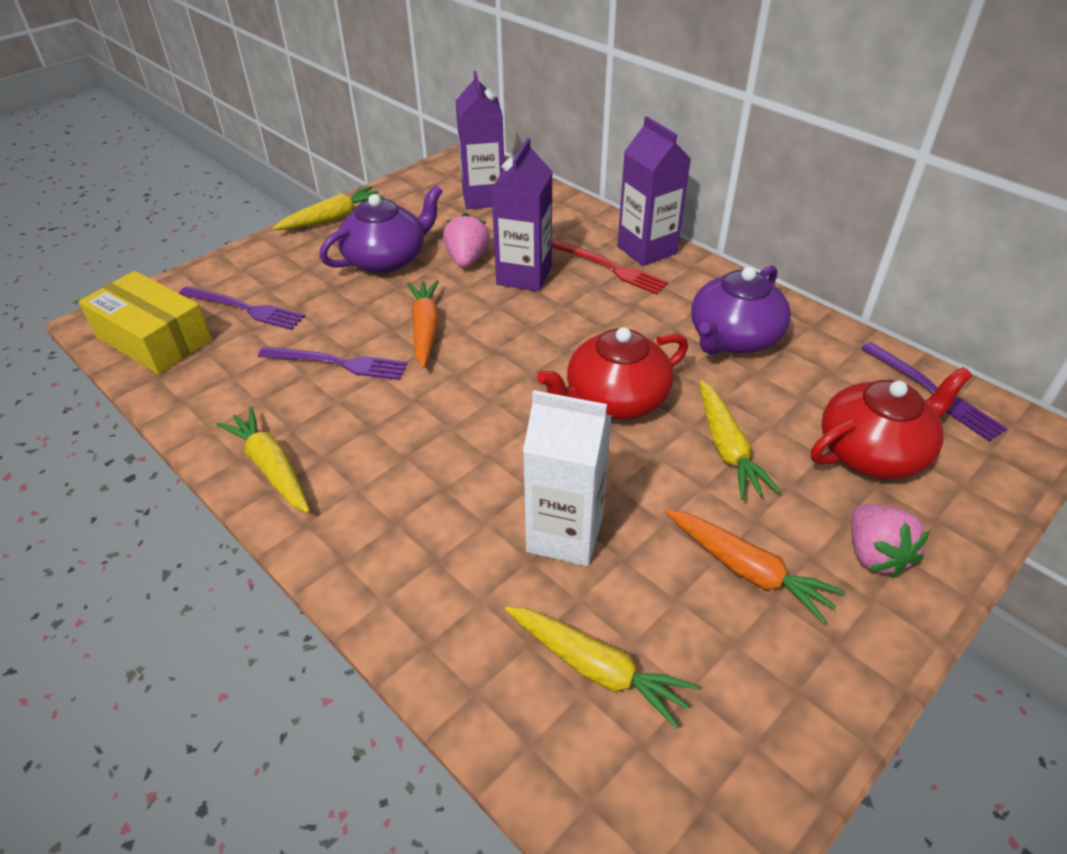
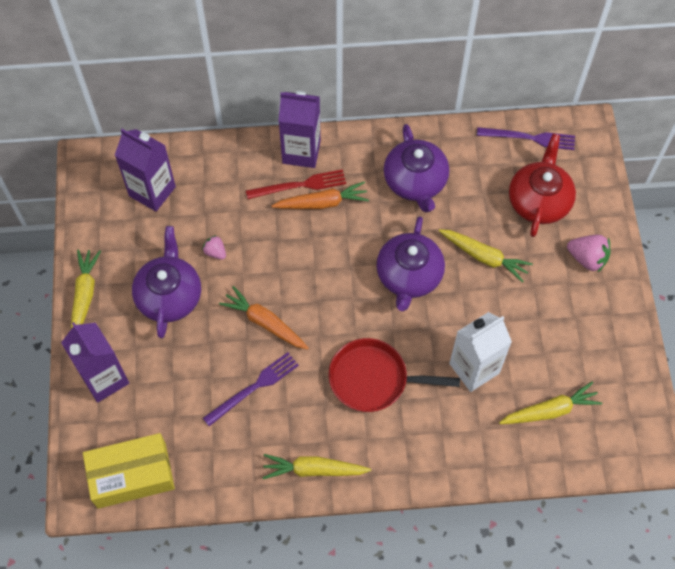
camera: 50 degrees left, 20 degrees up
purple fork [179,286,305,330] -> none
pink strawberry [443,213,490,268] -> pink strawberry [202,235,226,260], size x0.60
purple carton [491,138,553,291] -> purple carton moved to [61,322,129,403]
red teapot [537,327,688,420] -> purple teapot [376,216,445,311]
orange carrot [665,510,845,624] -> orange carrot moved to [272,181,369,209]
none -> red pan [329,338,460,412]

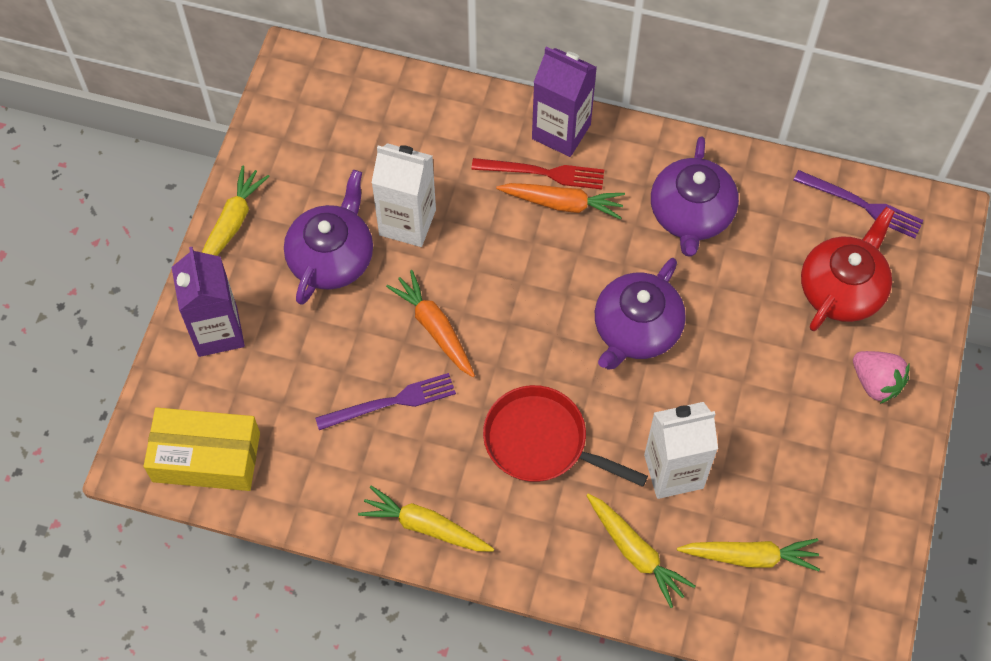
camera: 20 degrees right, 0 degrees up
purple carton [115,129,176,211] -> none
pink strawberry [202,235,226,260] -> white carton [372,143,436,247]
yellow carrot [439,229,533,283] -> yellow carrot moved to [586,494,695,608]

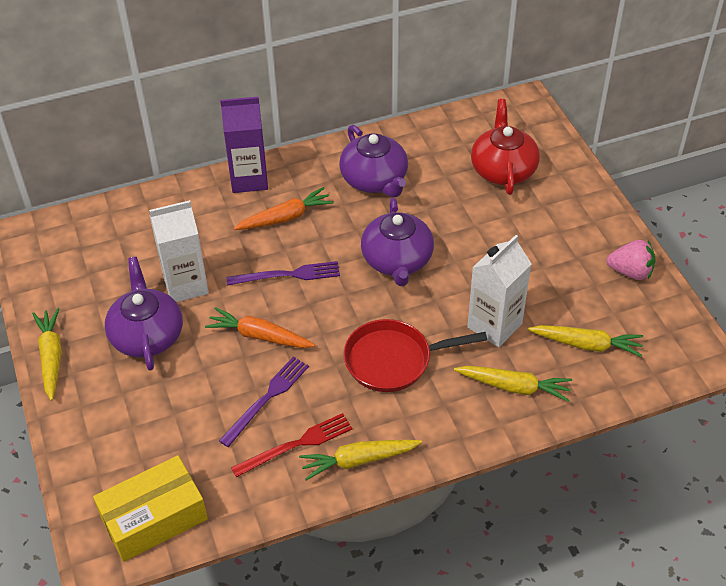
camera: 35 degrees left, 15 degrees down
purple carton [172,247,245,357] -> none
red fork [471,158,604,189] -> red fork moved to [231,413,352,478]
yellow carrot [677,538,820,571] -> yellow carrot turned 45 degrees clockwise [528,325,643,357]
purple fork [794,170,924,238] -> purple fork moved to [226,261,340,286]
pink strawberry [853,351,910,404] -> pink strawberry moved to [607,240,655,280]

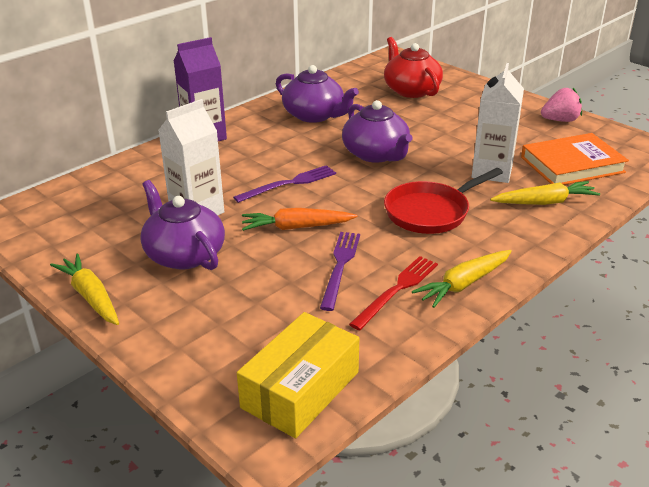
camera: 25 degrees left, 15 degrees down
orange carrot [234,187,334,230] -> none
yellow carrot [528,325,643,357] -> orange book [521,133,629,185]

